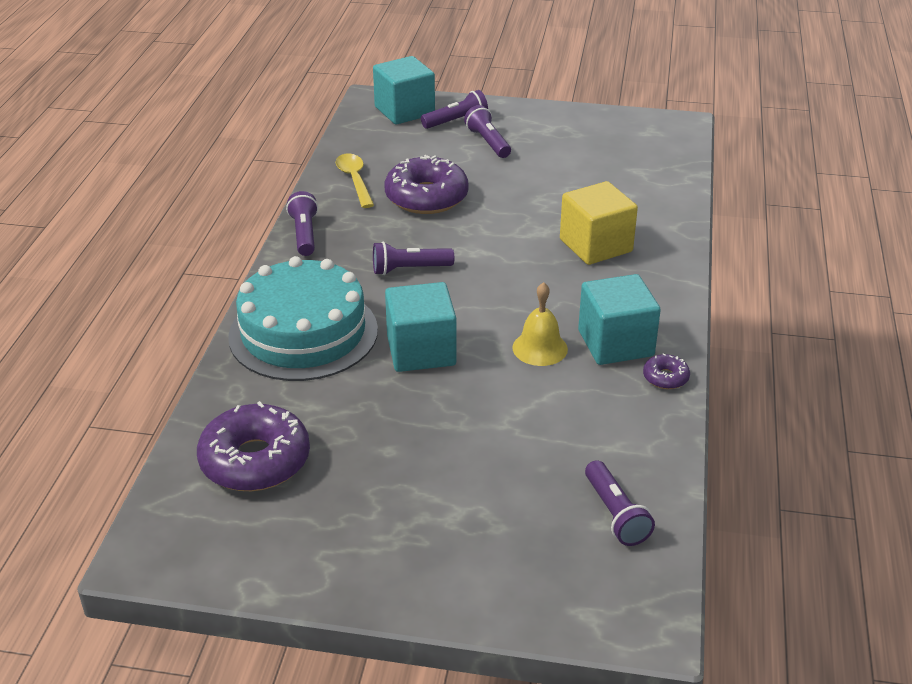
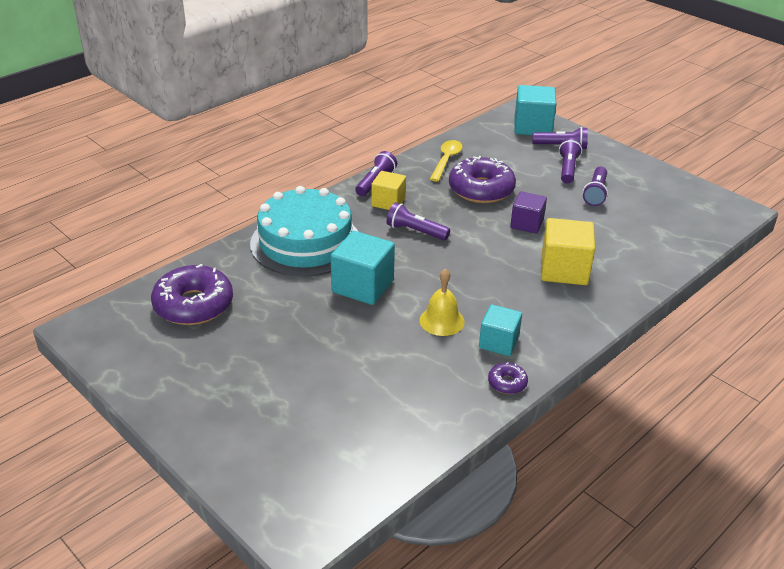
camera: 35 degrees right, 0 degrees up
turquoise cube [578,274,661,365] -> turquoise cube [479,304,522,356], size x0.65
purple flashlight [585,460,655,546] -> purple flashlight moved to [583,167,608,206]
none -> yellow cube [371,171,406,210]
none -> purple cube [510,191,547,234]

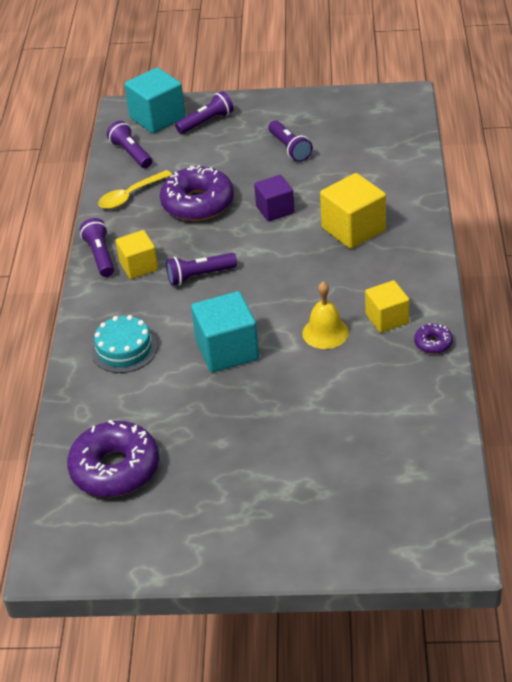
camera: 40 degrees left, 5 degrees up
turquoise cake [250,186,358,277] -> turquoise cake [91,315,157,373], size x0.52
yellow spoon [430,140,463,182] -> yellow spoon turned 105 degrees counterclockwise [98,170,172,209]
turquoise cube [479,304,522,356] -> yellow cube [365,280,409,333]
purple flashlight [559,138,582,184] -> purple flashlight moved to [107,121,152,168]

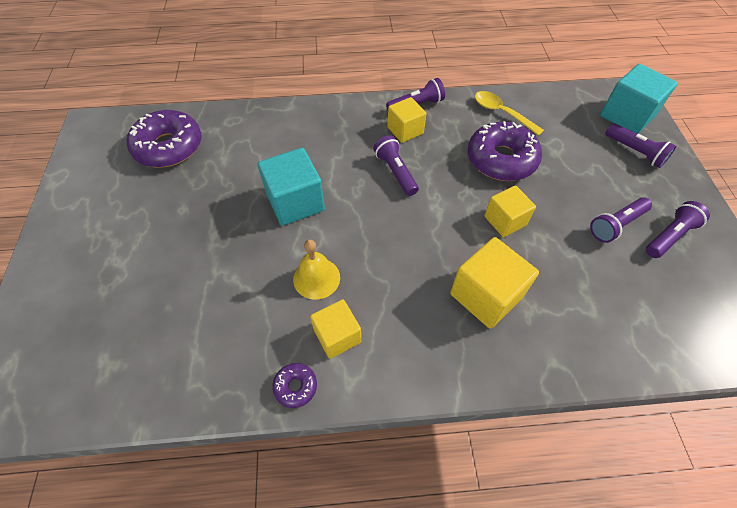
camera: 80 degrees right, 15 degrees up
turquoise cake [91,315,157,373] -> none
purple flashlight [107,121,152,168] -> purple flashlight moved to [646,201,710,258]
purple cube [254,175,295,221] -> yellow cube [484,185,536,237]

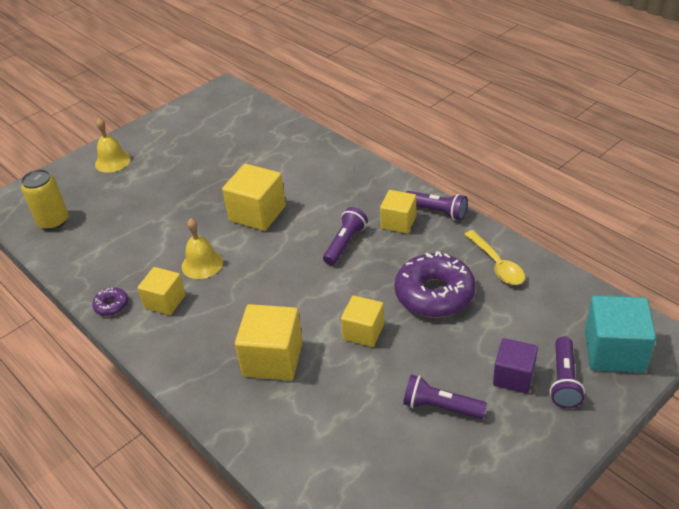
camera: 55 degrees right, 15 degrees down
purple donut [127,110,201,167] -> none
turquoise cube [258,148,325,226] -> yellow cube [222,164,286,231]
yellow spoon [475,91,544,136] -> yellow spoon turned 150 degrees clockwise [464,230,525,285]
purple flashlight [646,201,710,258] -> none
none -> yellow can [21,169,68,230]
none -> yellow bell [95,118,131,173]
none -> purple cube [493,338,538,394]

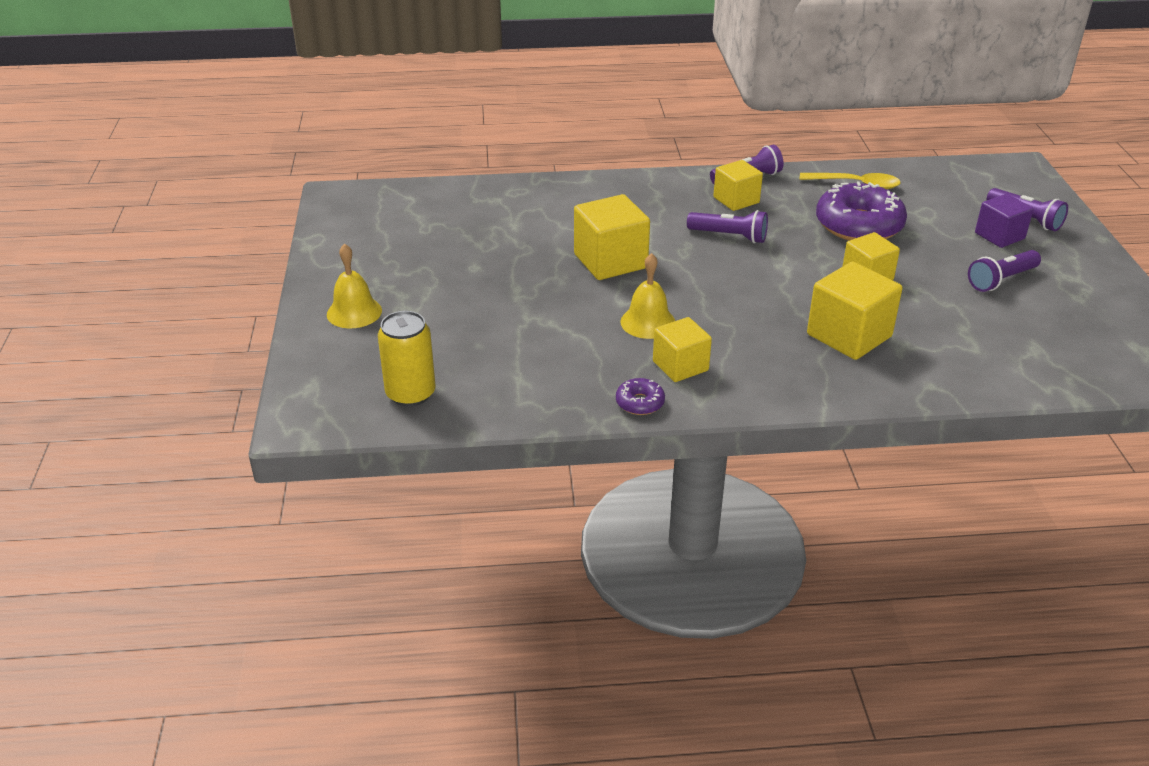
camera: 55 degrees left, 5 degrees down
purple flashlight [323,207,368,265] -> purple flashlight turned 135 degrees clockwise [687,210,768,243]
turquoise cube [585,296,656,373] -> none

